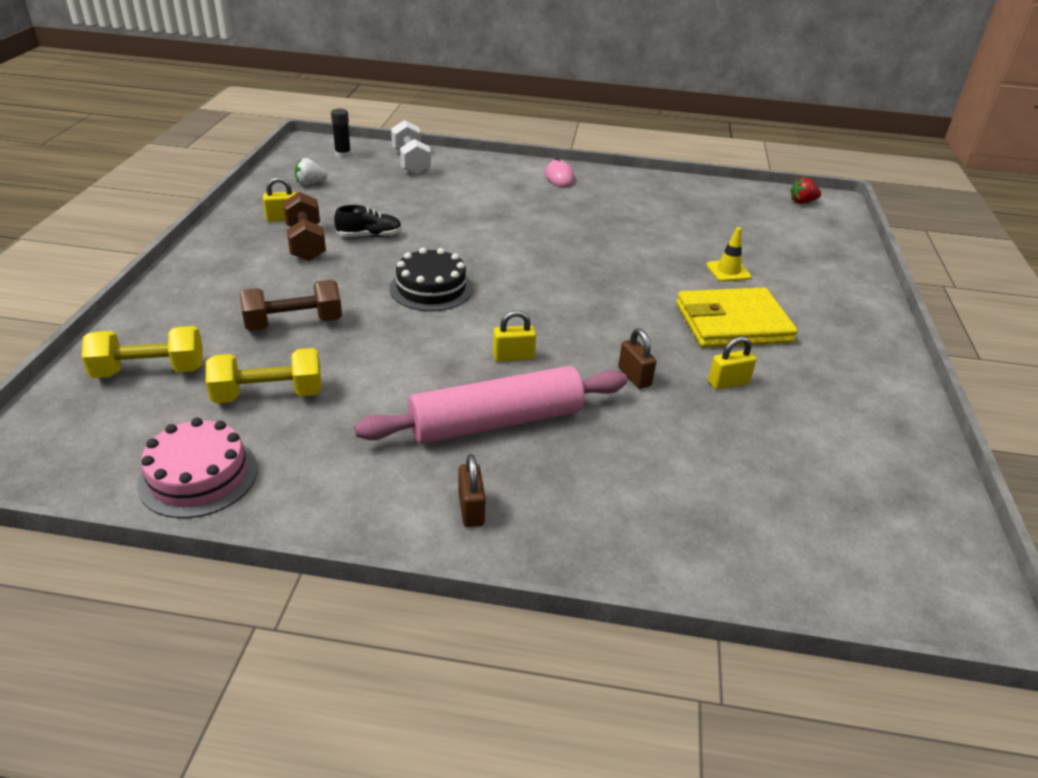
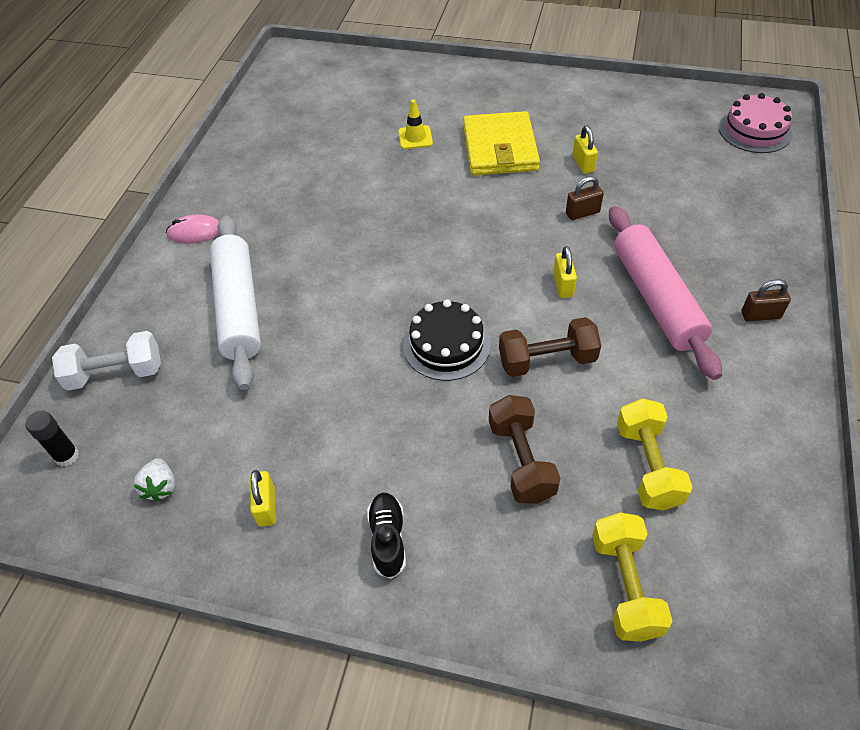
camera: 80 degrees left, 15 degrees up
pink cake [137,418,258,518] -> pink cake moved to [719,93,792,153]
brown dumbbell [283,192,326,261] -> brown dumbbell moved to [499,317,601,377]
black shoe [334,205,402,237] -> black shoe moved to [367,493,406,579]
red strawberry [790,177,821,204] -> none
none -> white rolling pin [210,215,261,390]

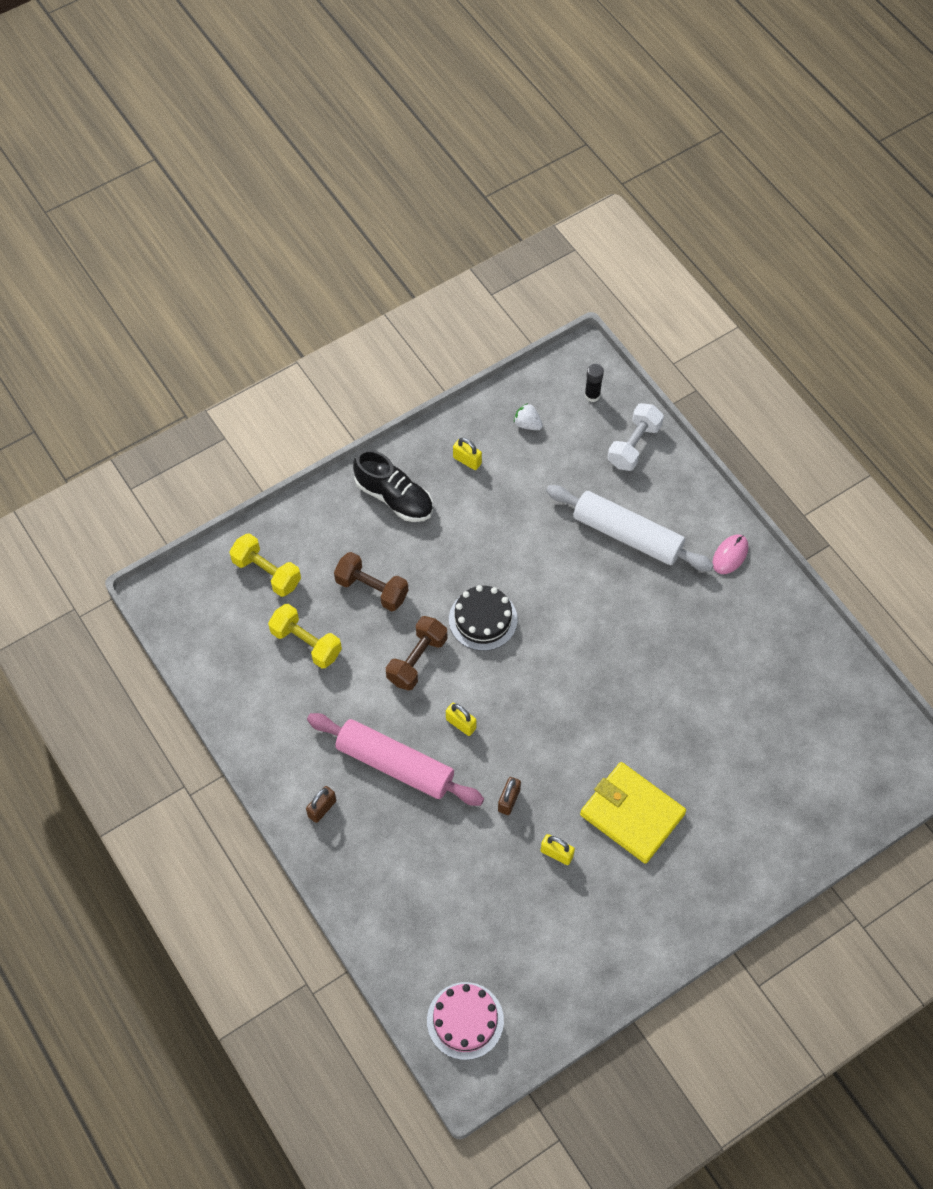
camera: 130 degrees right, 10 degrees up
black shoe [367,493,406,579] -> black shoe [353,450,433,522], size x1.63
yellow traffic cone [398,99,433,149] -> none

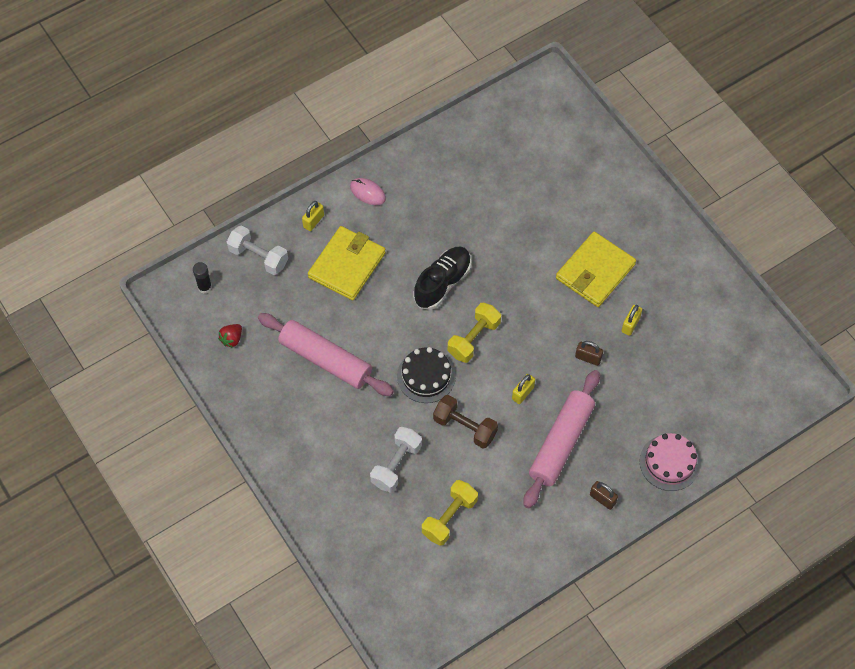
camera: 90 degrees left, 0 degrees up
yellow dumbbell [229,533,301,597] -> yellow dumbbell moved to [448,303,501,363]
brown dumbbell [334,552,409,611] -> white dumbbell [370,427,422,493]
black shoe [353,450,433,522] -> black shoe moved to [414,247,471,310]
pink cake [427,982,504,1060] -> pink cake moved to [640,433,700,491]
yellow padlock [453,438,482,470] -> yellow padlock moved to [302,201,324,231]
white strawberry [514,403,543,430] -> red strawberry [218,324,242,348]
white rolling pin [546,485,714,572] -> yellow wallet [308,226,386,300]
none -> pink rolling pin [258,313,394,396]

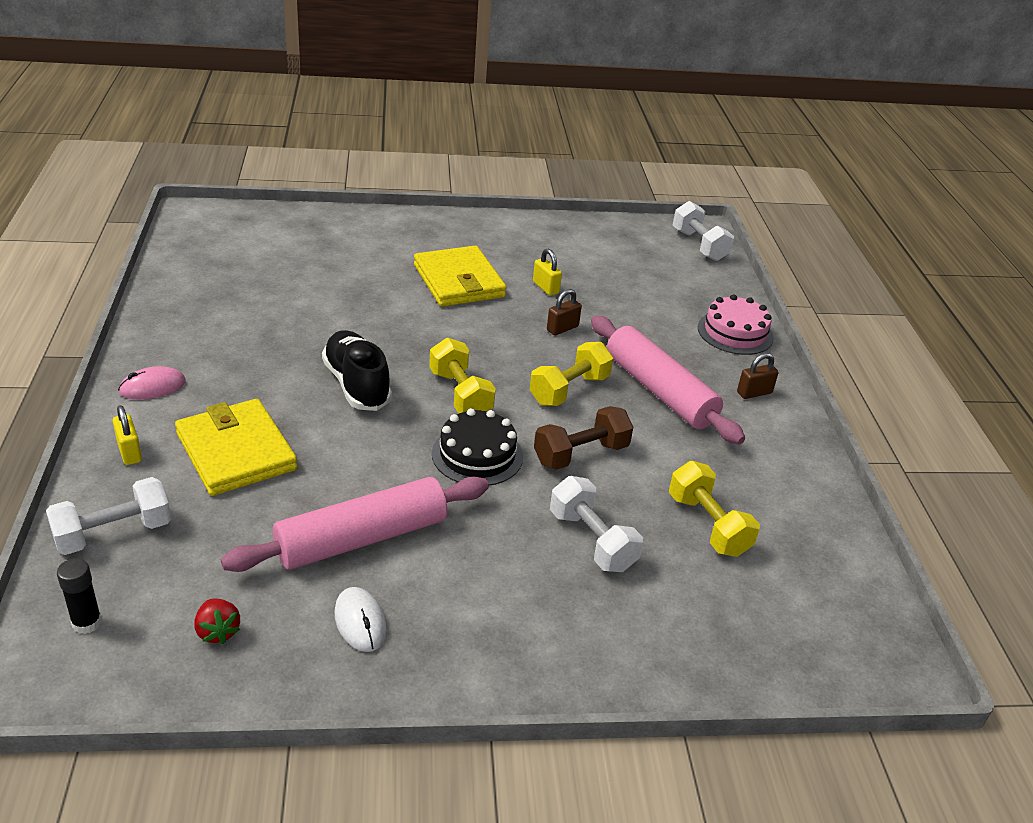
camera: 65 degrees left, 25 degrees down
yellow padlock [512,374,535,404] -> yellow dumbbell [529,342,613,406]
none -> white mouse [334,587,387,652]
none -> white dumbbell [673,201,734,261]

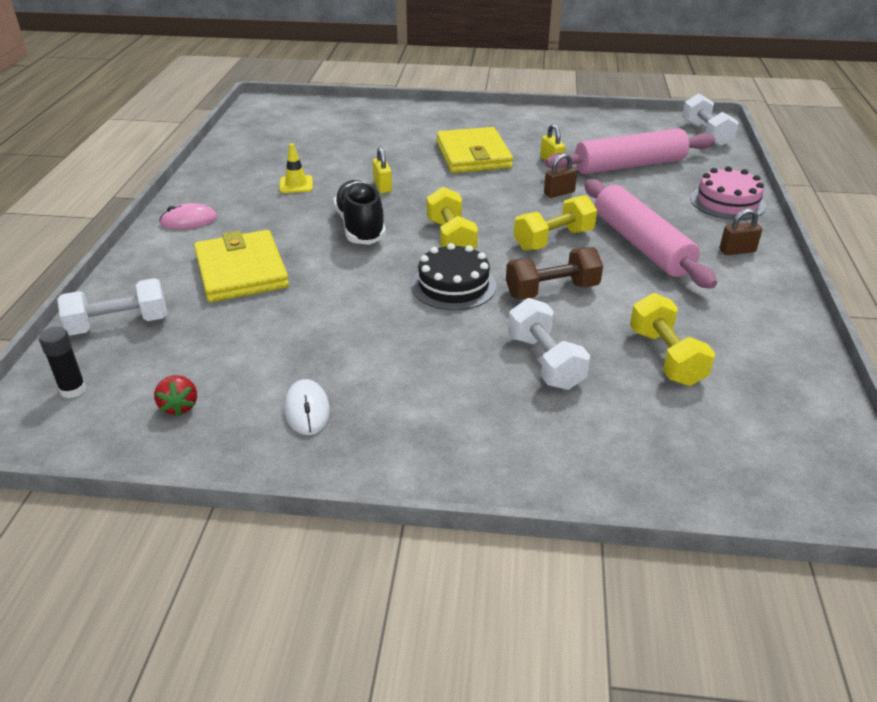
camera: 15 degrees right, 0 degrees up
yellow padlock [113,405,142,465] -> yellow padlock moved to [373,147,392,193]
pink rolling pin [221,477,489,572] -> pink rolling pin moved to [545,128,715,174]
none -> yellow traffic cone [279,143,313,193]

